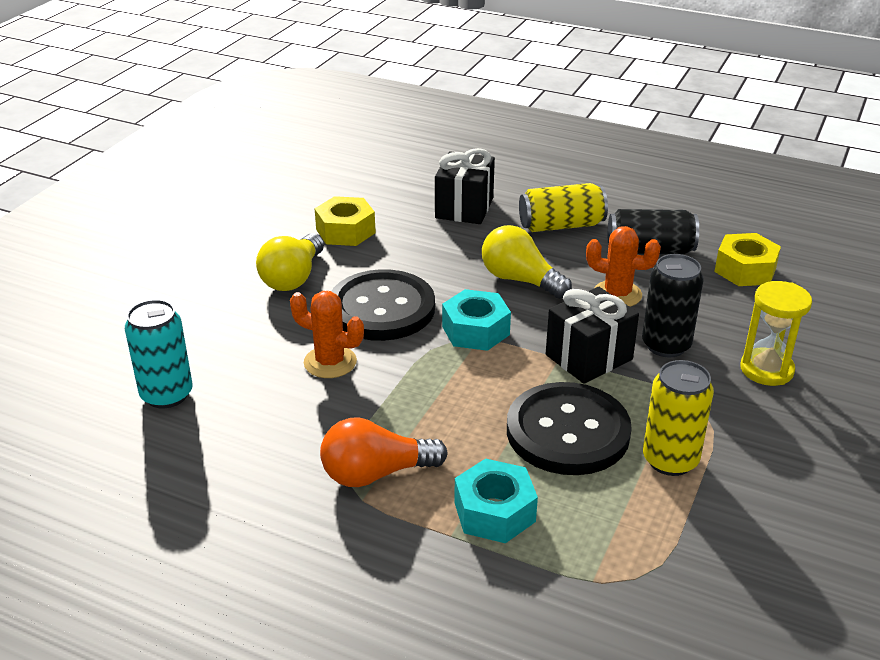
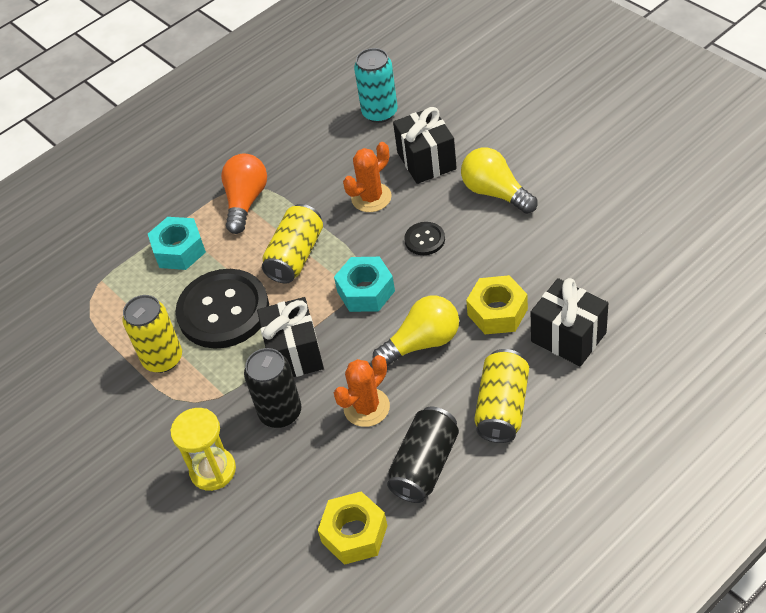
camera: 120 degrees right, 15 degrees up
yellow nut [315,196,376,246] -> yellow nut moved to [466,275,528,334]
black button [332,269,435,341] -> black button [404,222,445,255], size x0.45
none -> yellow can [262,204,323,284]
none -> black gift [393,107,457,184]

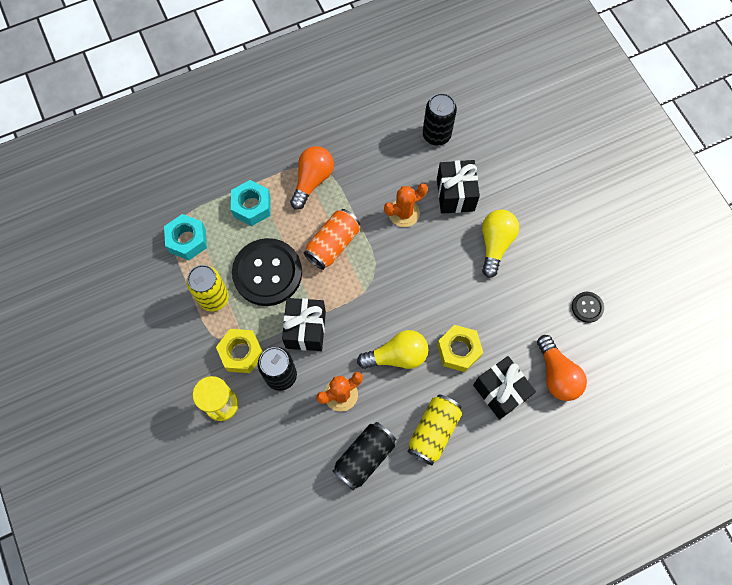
camera: 10 degrees right, 20 degrees up
yellow can [262,204,323,284] -> orange can [304,209,360,270]
yellow nut [318,492,388,565] -> yellow nut moved to [216,329,263,373]
turquoise nut [334,257,395,312] -> turquoise nut moved to [164,214,207,260]
turquoise can [354,48,398,123] -> black can [423,93,457,146]
black button [404,222,445,255] -> black button moved to [572,292,604,323]
yellow light bulb [461,148,537,214] -> yellow light bulb turned 45 degrees clockwise [482,210,519,278]
none -> orange light bulb [537,335,587,401]

